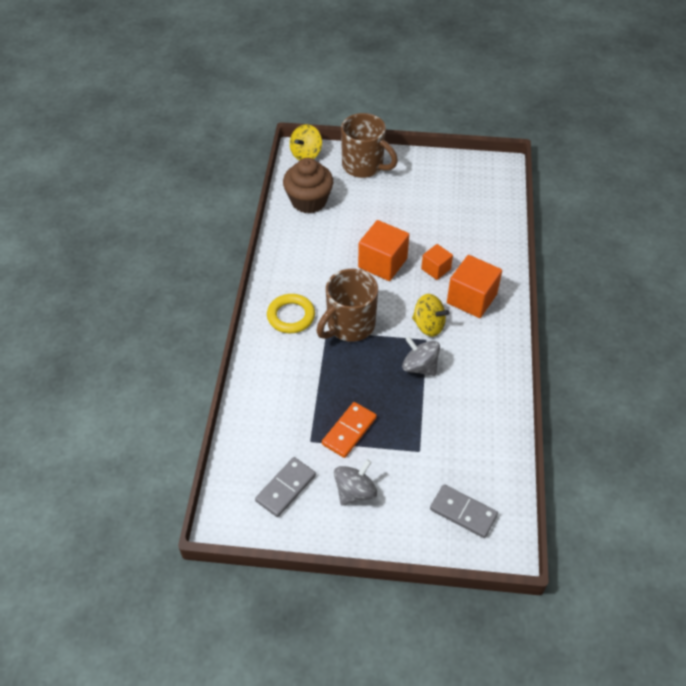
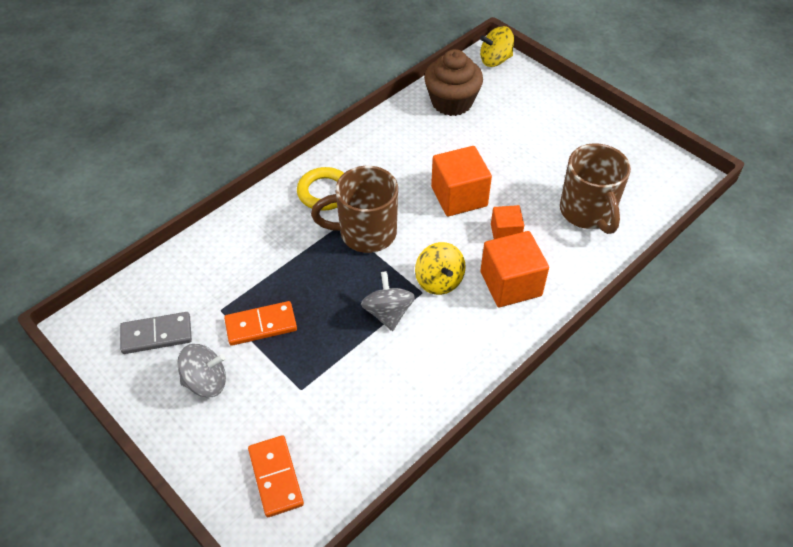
camera: 40 degrees right, 0 degrees up
brown mug [341,113,398,178] -> brown mug moved to [560,143,631,234]
grey domino [430,484,498,538] -> orange domino [248,435,304,517]

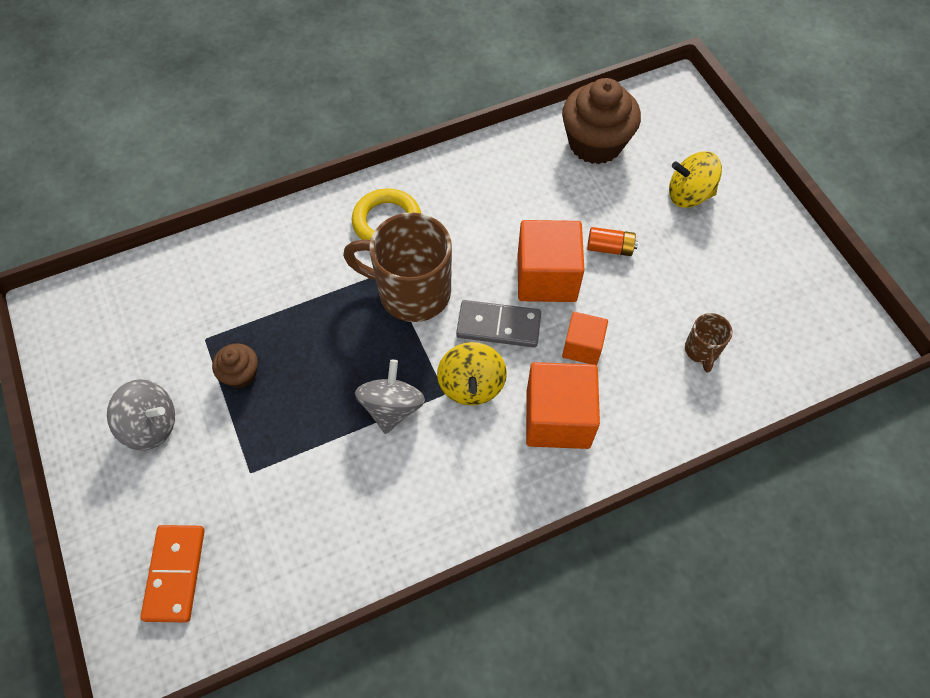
camera: 20 degrees right, 10 degrees up
grey domino [120,312,192,354] -> grey domino moved to [456,300,541,347]
orange domino [224,301,297,346] -> brown cupcake [212,343,258,388]
yellow spinning top [480,26,514,67] -> yellow spinning top moved to [669,151,722,208]
brown mug [560,143,631,234] -> brown mug [685,313,733,373], size x0.48
none -> orange battery [587,227,638,256]

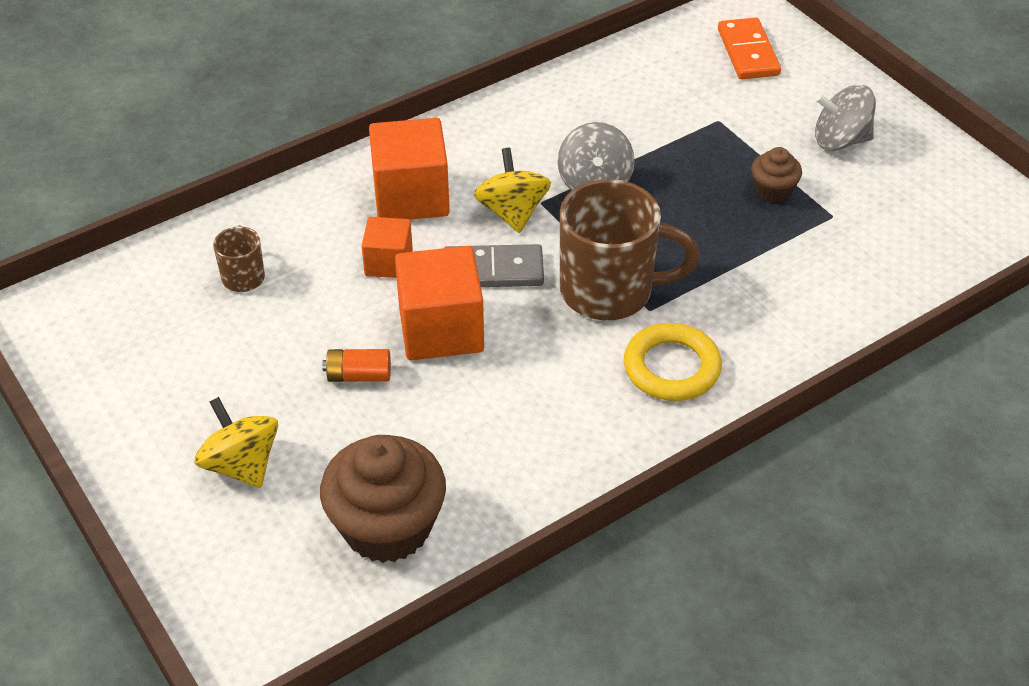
camera: 170 degrees right, 15 degrees down
yellow spinning top [669,151,722,208] -> yellow spinning top turned 120 degrees counterclockwise [194,397,278,488]

